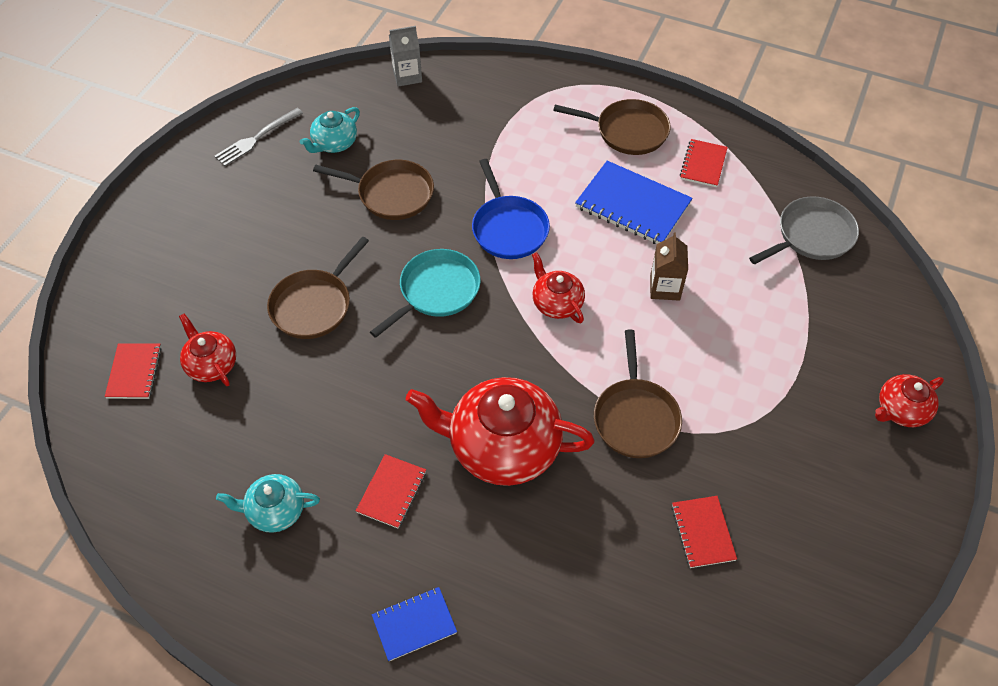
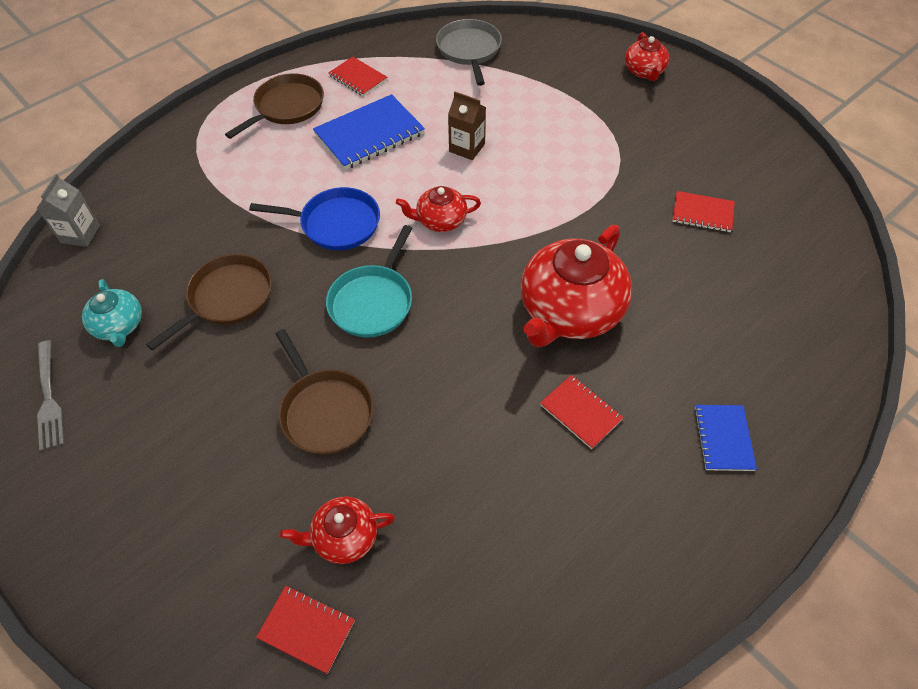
camera: 65 degrees left, 0 degrees up
turquoise teapot [216,474,320,533] -> none
turquoise pan [370,249,481,338] -> turquoise pan turned 135 degrees counterclockwise [326,225,413,338]
brown pan [594,330,682,458] -> none

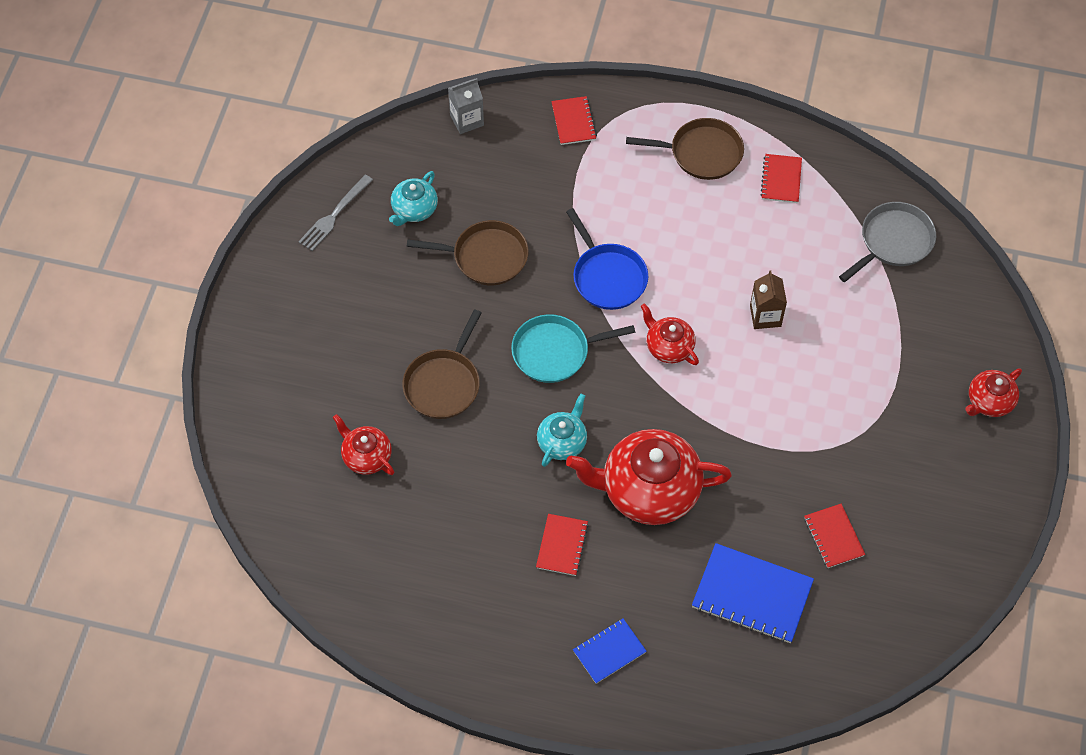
camera: 55 degrees right, 5 degrees up
red notebook [256,586,355,674] -> red notebook moved to [551,96,597,145]
blue notebook [313,94,425,170] -> blue notebook moved to [692,543,814,643]
none -> turquoise teapot [537,394,587,467]

